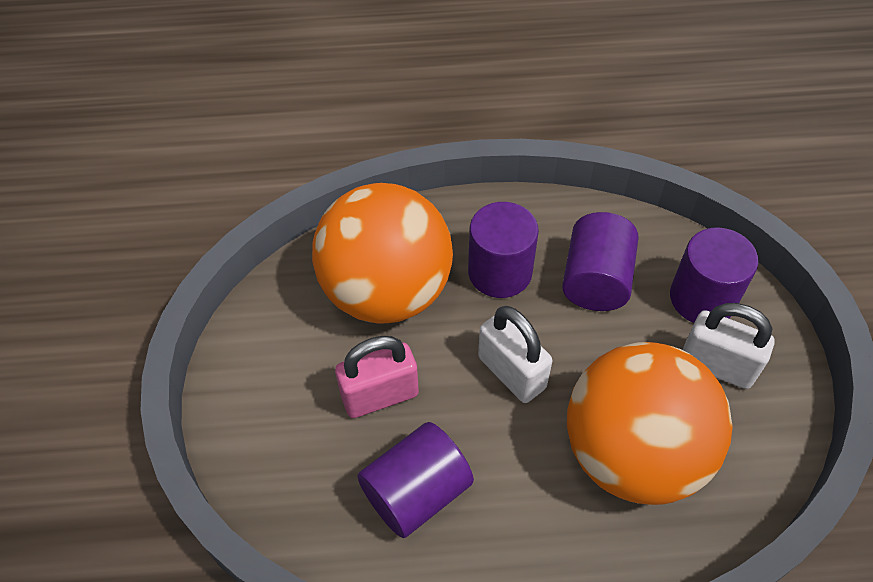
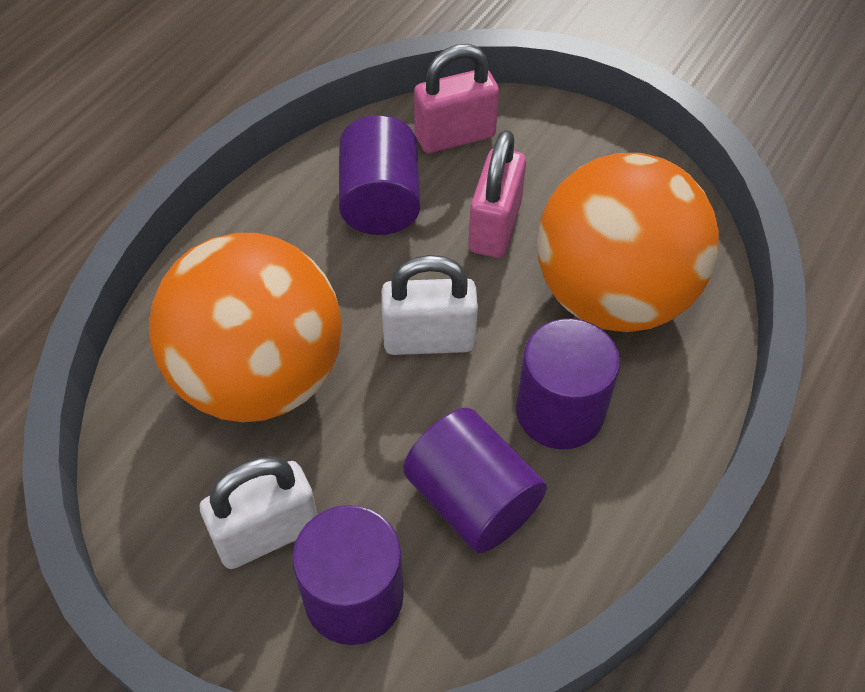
camera: 125 degrees right, 0 degrees up
none -> pink padlock [414,44,499,153]

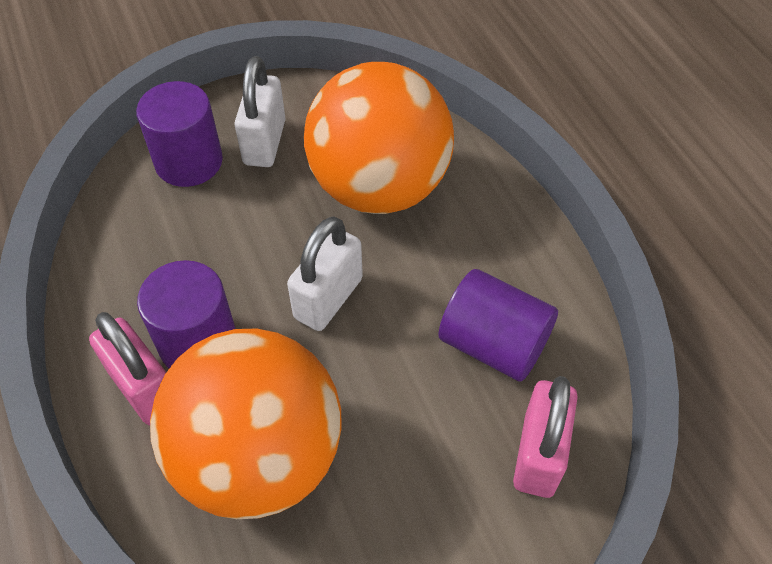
camera: 125 degrees right, 0 degrees up
purple cylinder [403,408,547,553] -> none
pink padlock [468,130,526,258] -> pink padlock moved to [89,312,166,426]

